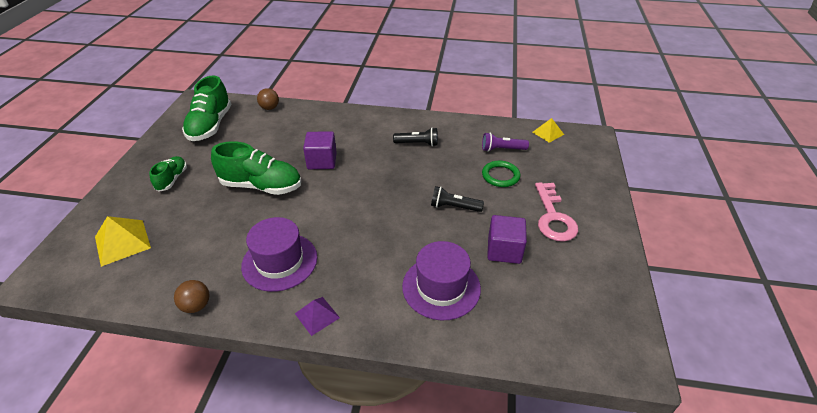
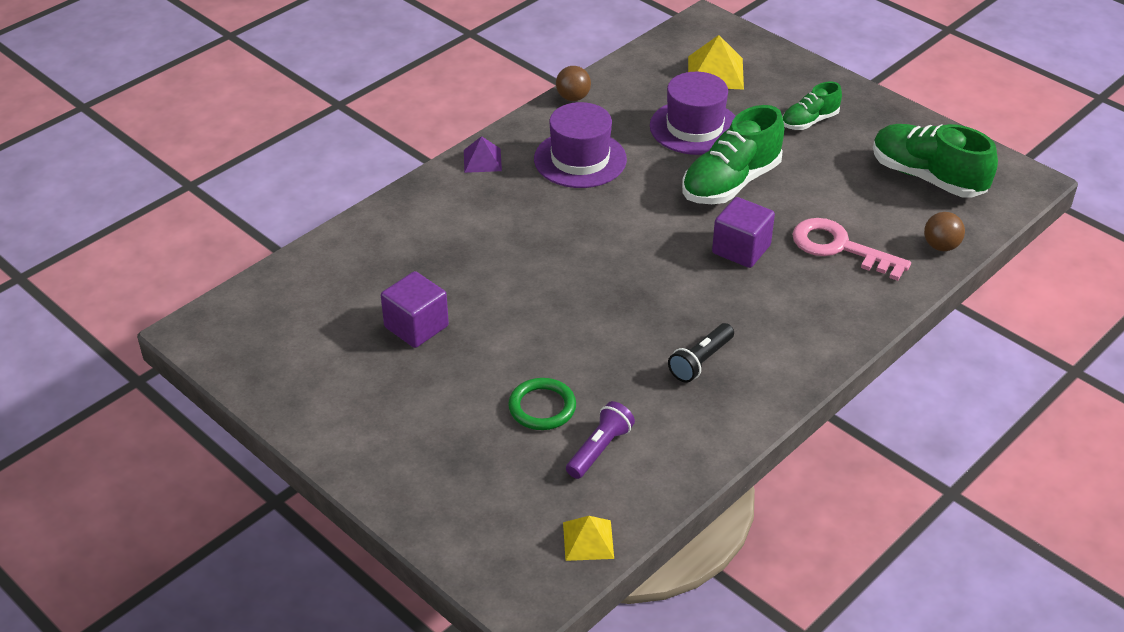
camera: 125 degrees right, 0 degrees up
green shoe [149,156,187,192] -> green shoe turned 105 degrees clockwise [782,82,842,130]
purple hat [402,241,481,321] -> purple hat moved to [650,72,736,155]
black flashlight [431,186,484,212] -> none
pink key [535,182,578,242] -> pink key moved to [792,218,911,281]

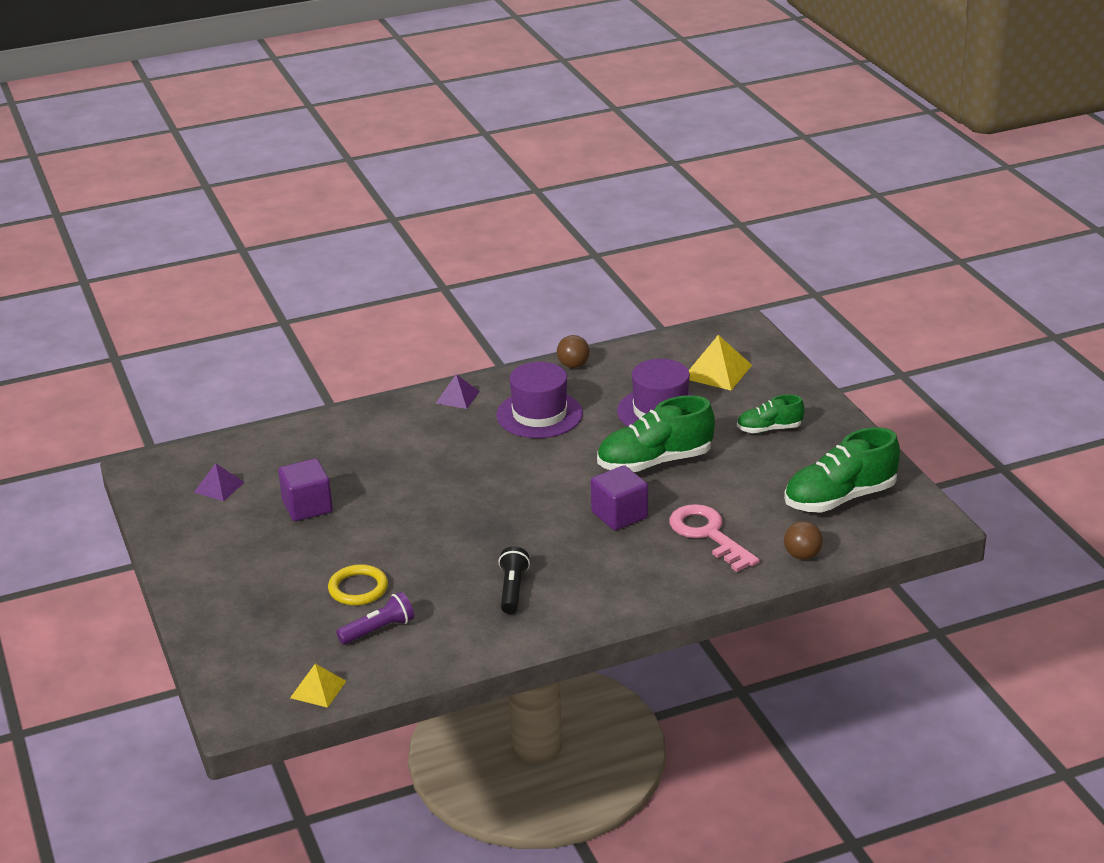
camera: 25 degrees right, 10 degrees down
green ring [508,378,576,430] -> yellow ring [328,564,388,606]
black flashlight [668,323,734,383] -> black flashlight turned 120 degrees clockwise [498,546,530,614]
green shoe [873,124,998,198] -> green shoe turned 90 degrees counterclockwise [784,427,900,513]
none -> purple pyramid [194,463,244,501]

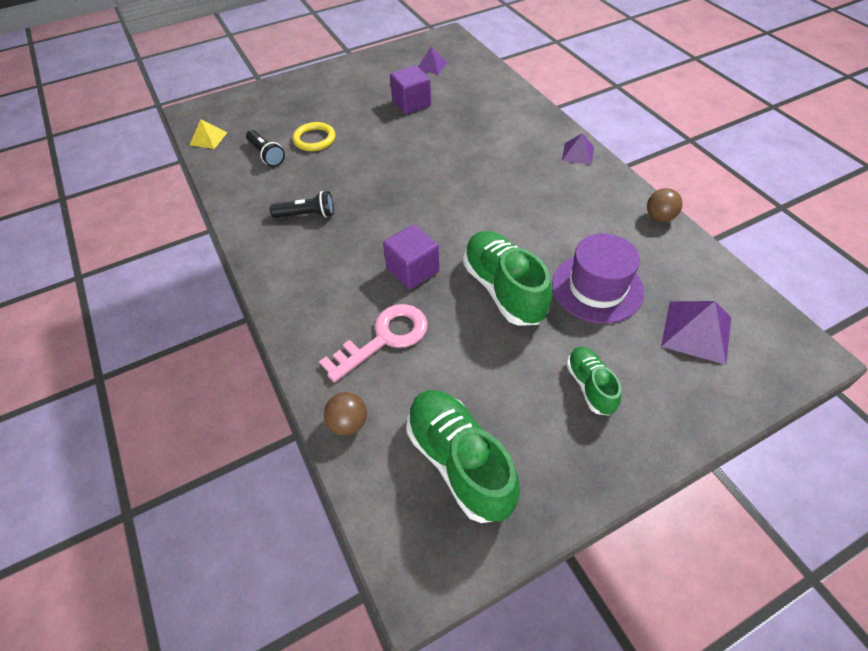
camera: 85 degrees right, 20 degrees up
purple flashlight [336,592,414,645] -> black flashlight [246,130,285,167]
purple hat [496,362,583,438] -> none
yellow pyramid [689,335,752,390] -> purple pyramid [661,301,731,365]

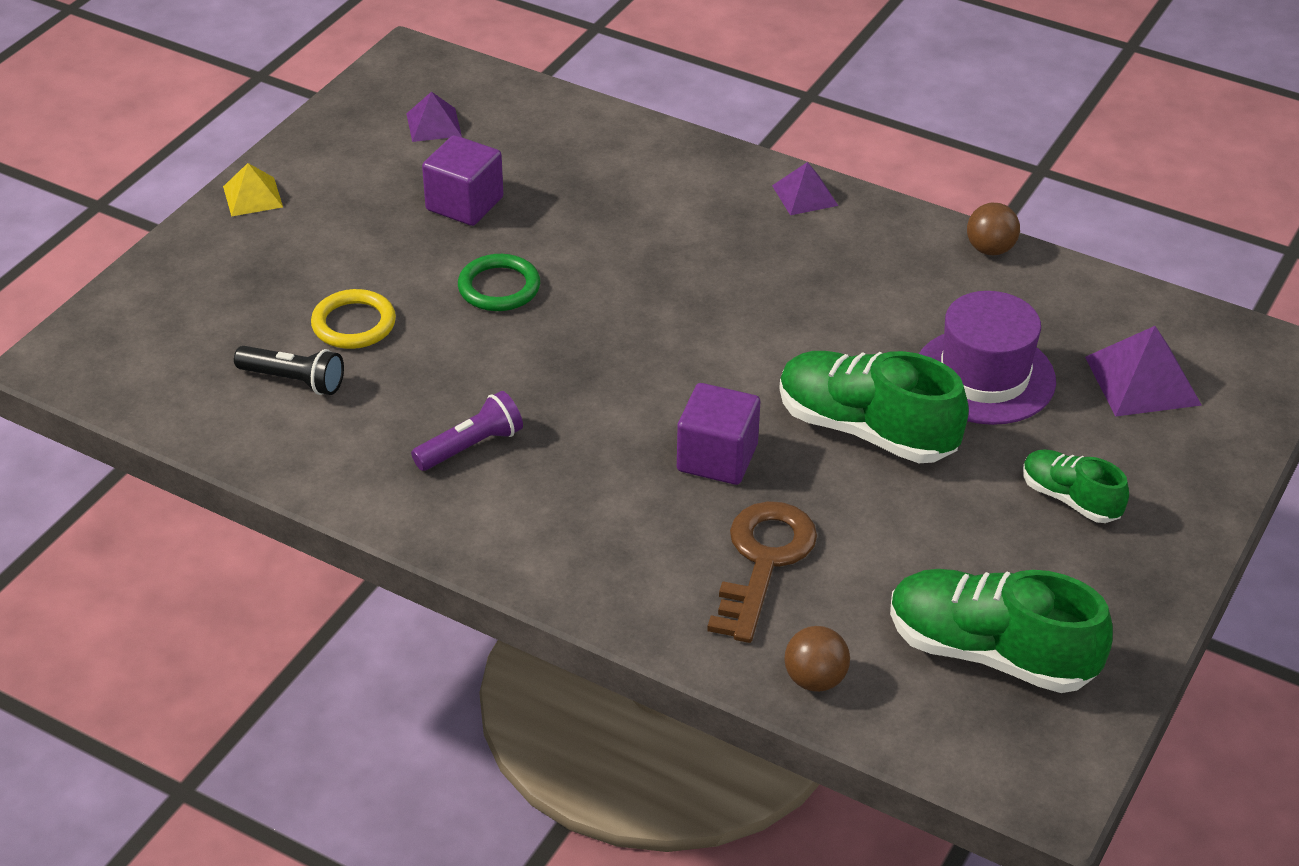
camera: 35 degrees left, 10 degrees down
yellow pyramid [190,119,228,149] -> yellow pyramid moved to [223,163,283,217]
black flashlight [270,191,334,218] -> purple flashlight [411,391,523,471]
pink key [319,304,428,383] -> brown key [707,501,817,643]
none -> green ring [458,254,540,311]

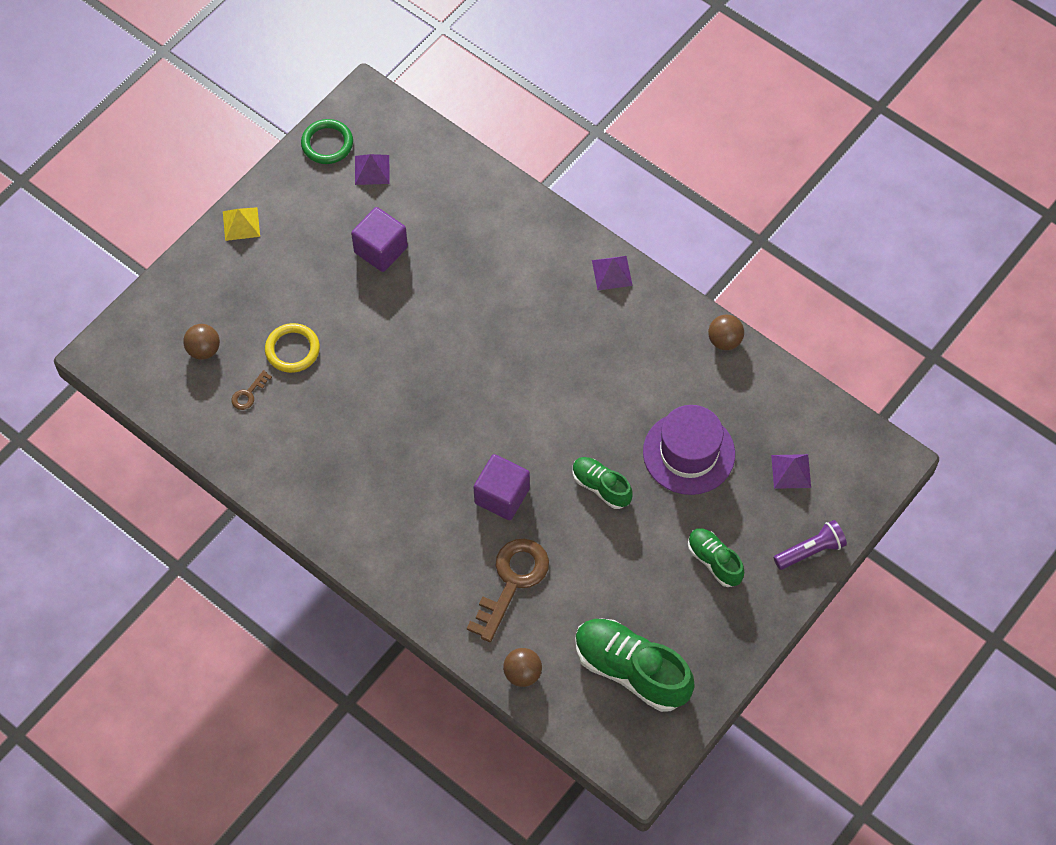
camera: 10 degrees right, 20 degrees up
black flashlight [234,346,344,395] -> brown key [231,370,272,410]
purple flashlight [411,391,523,471] -> purple flashlight moved to [774,520,847,570]
green ring [458,254,540,311] -> green ring moved to [301,119,353,164]
green shoe [779,351,969,463] -> green shoe [572,457,632,509], size x0.56
purple pyramid [1085,326,1202,417] -> purple pyramid [771,454,811,489], size x0.63
none -> brown ball [183,324,220,360]

